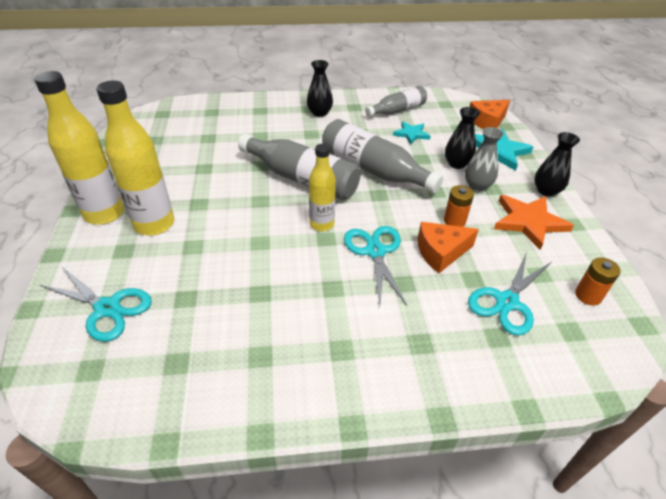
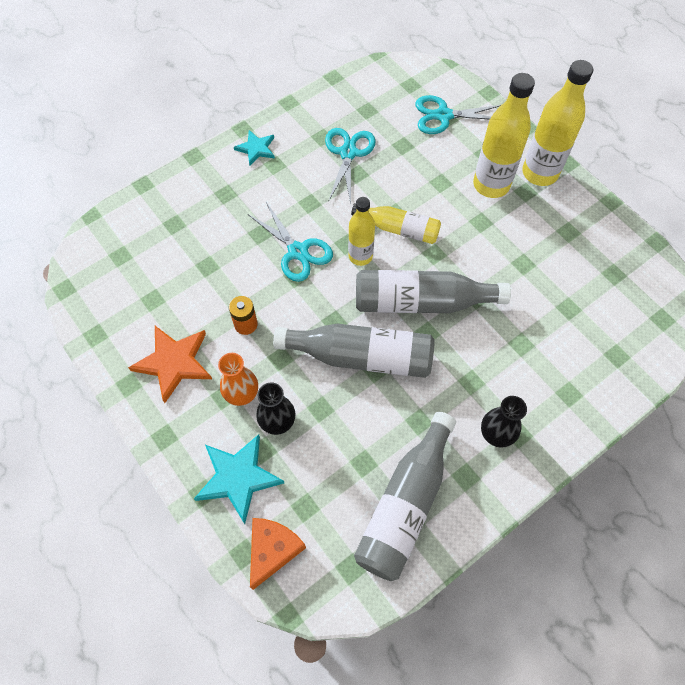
camera: 150 degrees right, 20 degrees up
grey bottle [365,86,427,117] -> grey bottle [354,412,456,581], size x1.61
turquoise star [393,121,431,145] -> turquoise star moved to [234,130,275,166]
orange cheese [418,222,479,273] -> none
grey vase [465,127,504,191] -> orange vase [218,353,258,406]
turquoise scissors [468,252,551,336] -> turquoise scissors moved to [325,128,376,203]
black vase [534,132,580,197] -> none
orange battery [575,257,621,306] -> none
none -> yellow bottle [351,203,441,244]

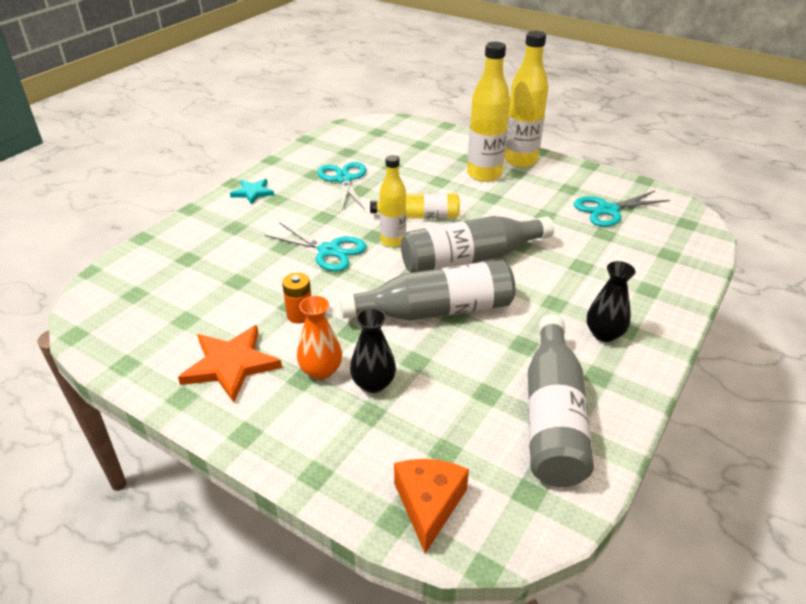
camera: 20 degrees left, 25 degrees down
turquoise star [194,434,284,524] -> none
turquoise scissors [415,95,501,134] -> turquoise scissors moved to [573,191,670,227]

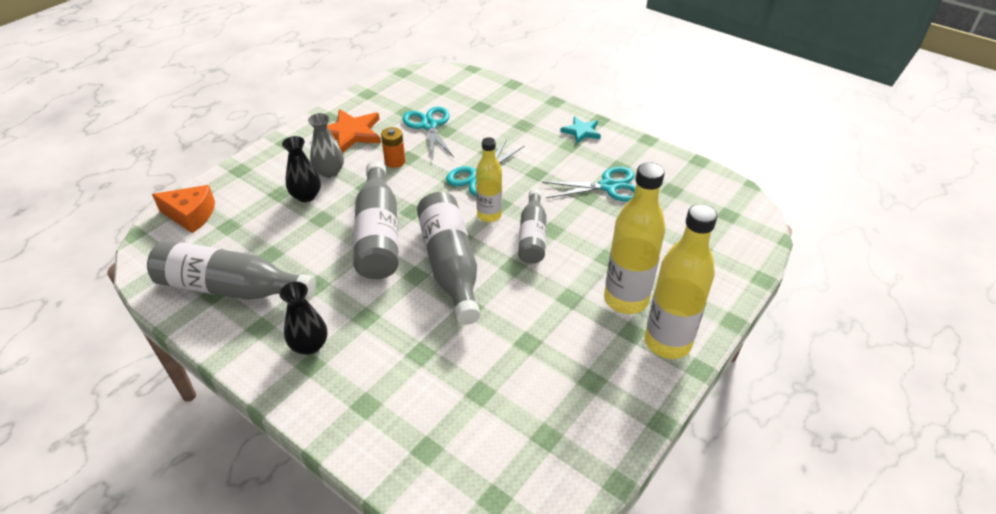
camera: 95 degrees right, 5 degrees up
orange vase [297,296,342,380] -> grey vase [308,113,344,178]
yellow bottle [370,193,460,219] -> grey bottle [518,189,546,264]
turquoise scissors [573,191,670,227] -> turquoise scissors moved to [402,107,454,159]

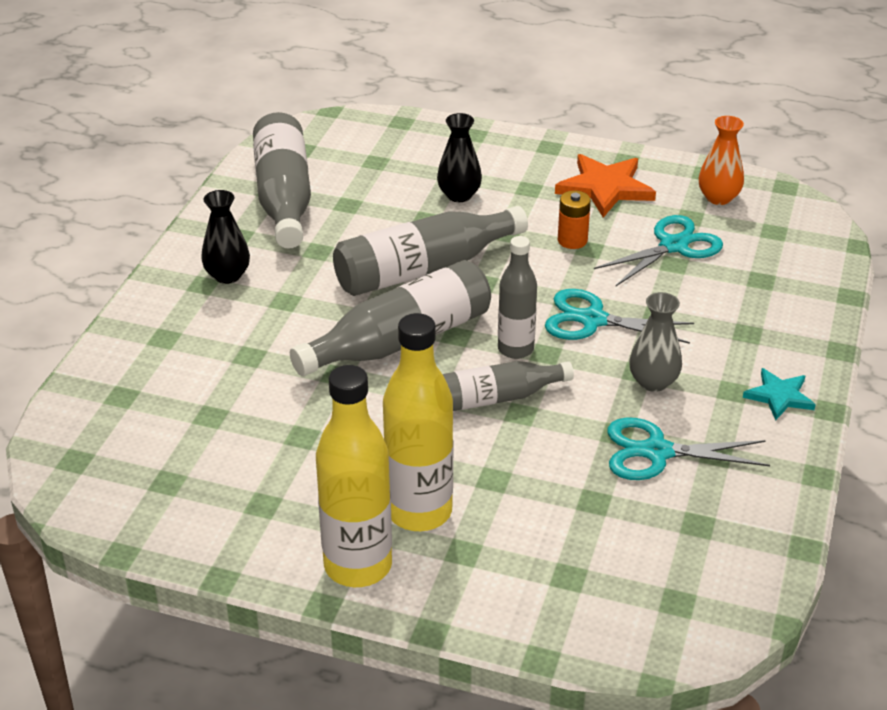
camera: 70 degrees right, 5 degrees down
orange cheese [152,185,215,233] -> none
grey vase [308,113,344,178] -> grey vase moved to [629,292,682,392]
yellow bottle [476,137,502,222] -> grey bottle [498,236,537,359]
turquoise scissors [542,167,636,202] -> turquoise scissors turned 120 degrees clockwise [608,418,770,480]
none -> orange vase [699,116,744,205]

